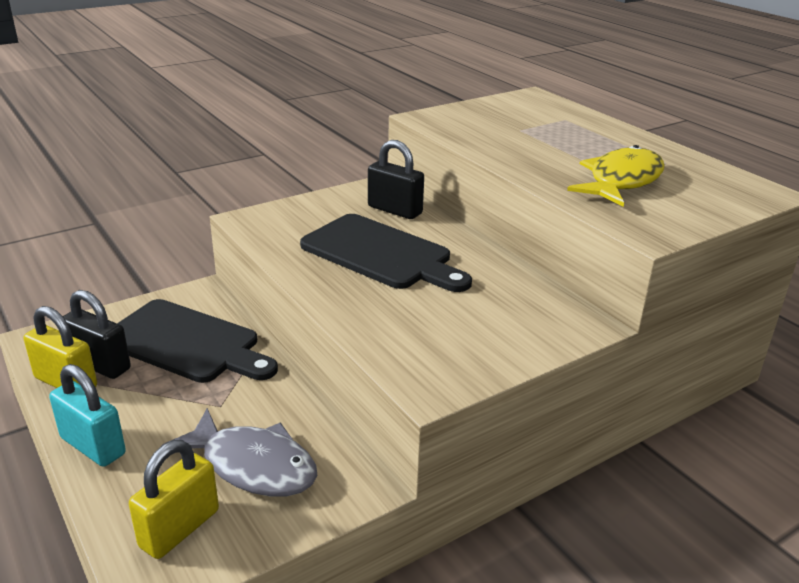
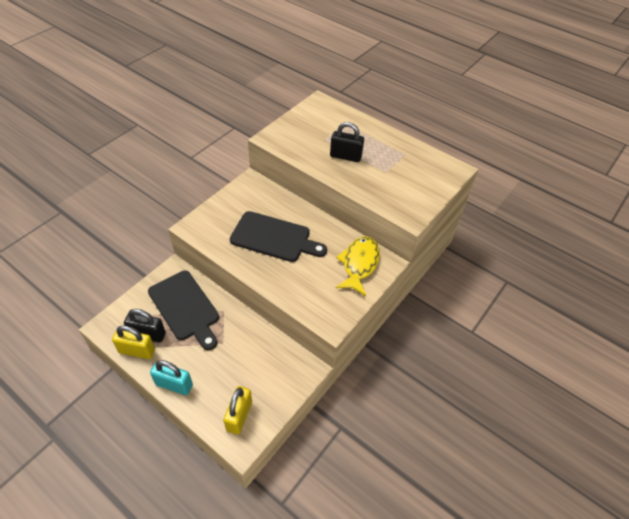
camera: 20 degrees left, 20 degrees up
black cutting board [117,299,278,383] -> black cutting board turned 45 degrees clockwise [148,271,219,350]
grey fish [163,408,317,497] -> none
black padlock [368,140,424,219] -> black padlock moved to [330,122,364,162]
yellow fish [567,145,664,207] -> yellow fish moved to [336,237,380,296]

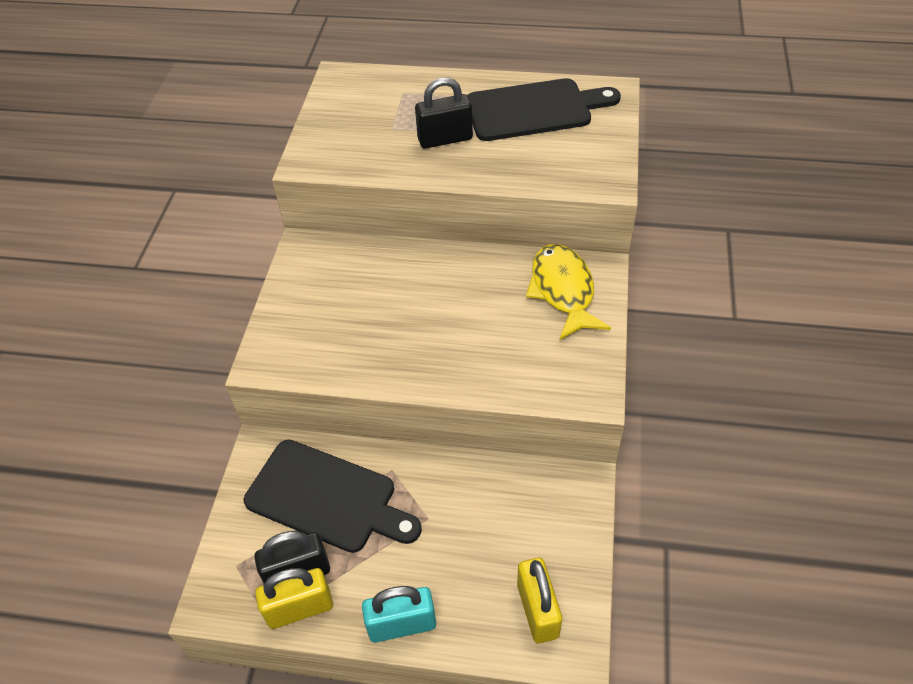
camera: 25 degrees left, 0 degrees up
black cutting board [230,211,327,262] -> black cutting board moved to [467,78,621,141]

